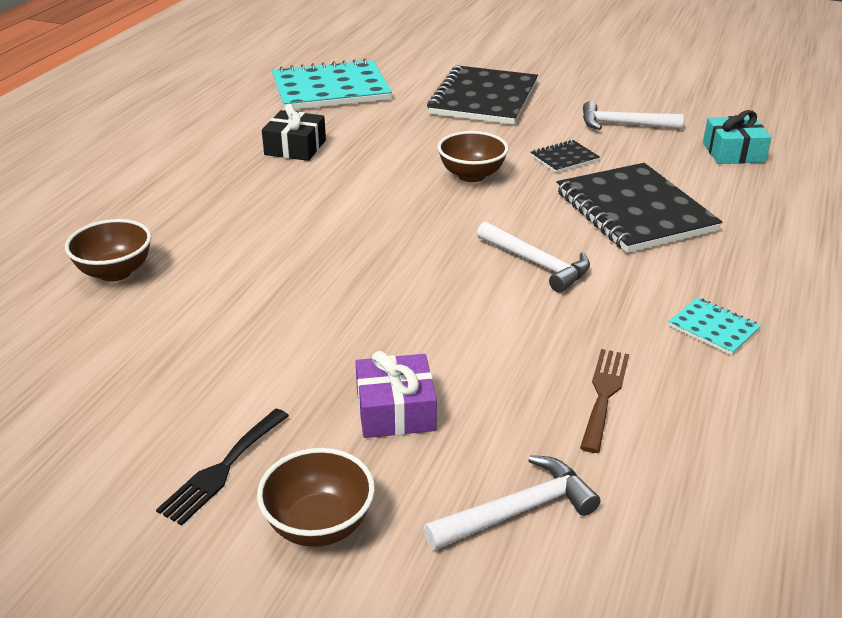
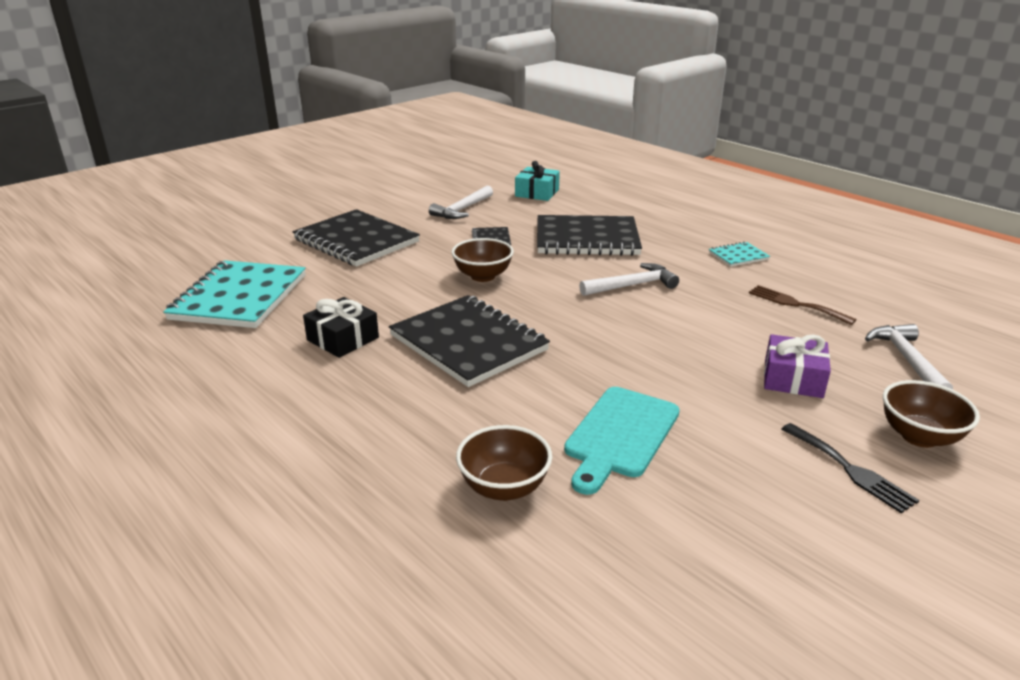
camera: 65 degrees left, 5 degrees down
none -> black notebook [389,295,550,387]
none -> turquoise cutting board [564,387,680,495]

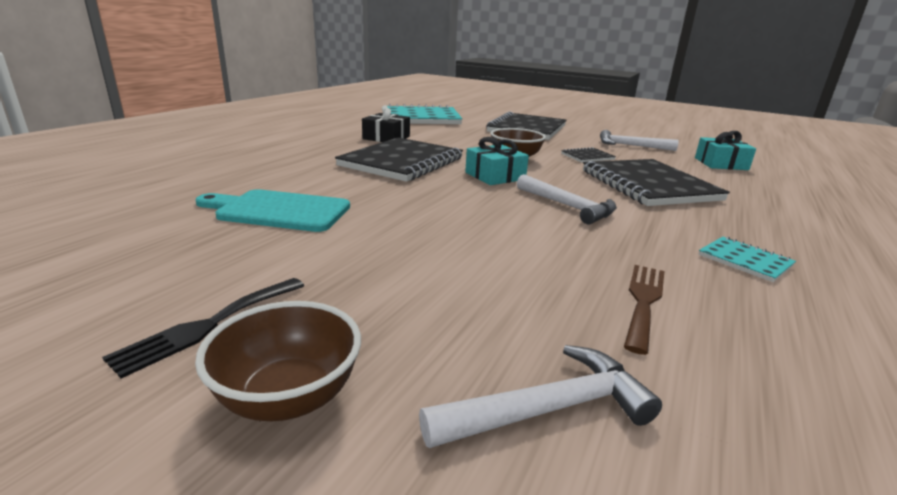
camera: 70 degrees right, 5 degrees down
brown bowl [456,425,552,501] -> none
purple gift [764,334,831,398] -> none
none -> turquoise gift [465,137,529,185]

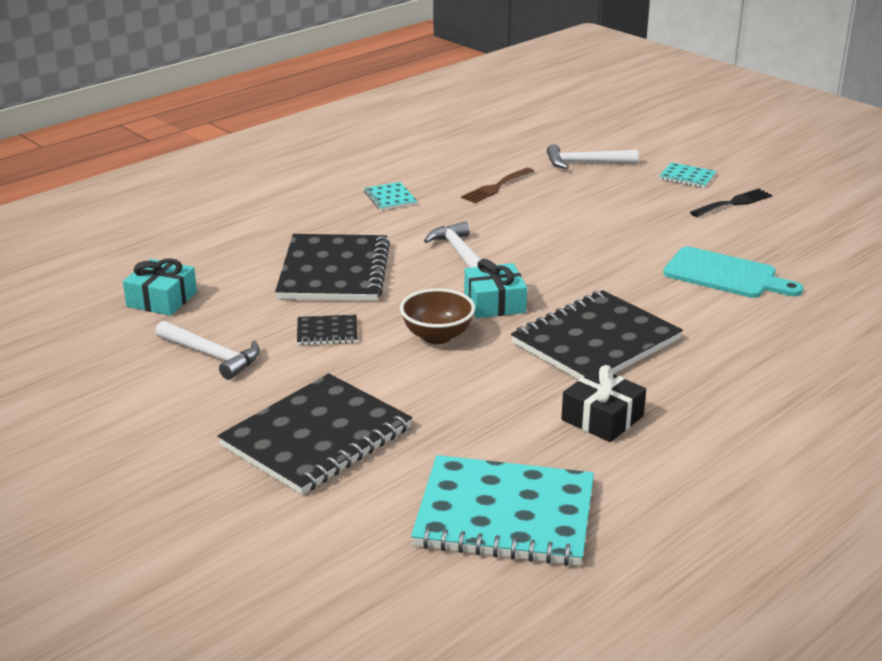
camera: 160 degrees left, 5 degrees up
brown bowl [195,301,361,421] -> turquoise notebook [659,162,716,188]

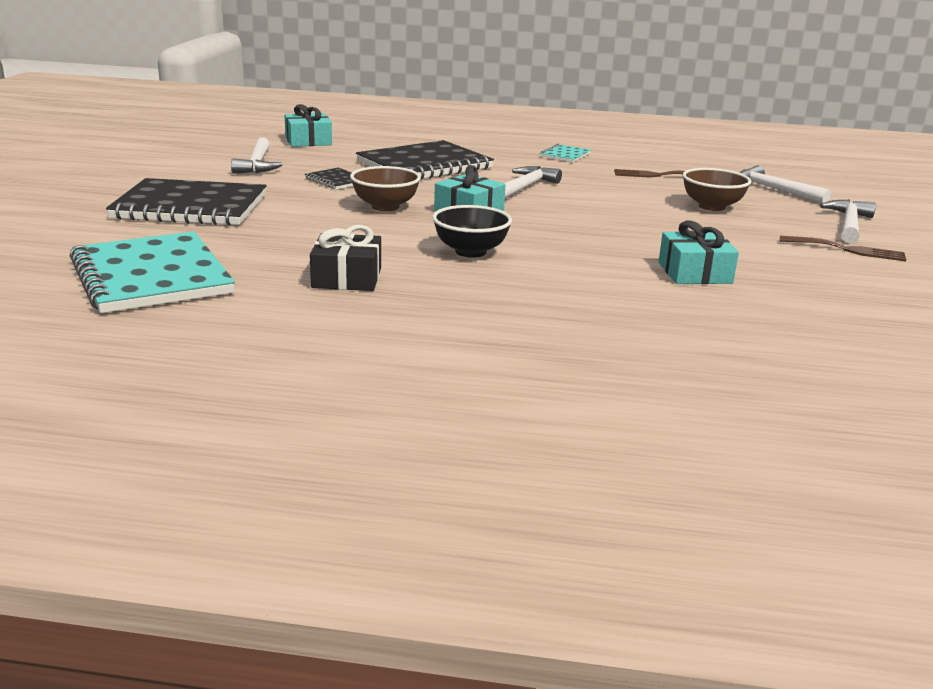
camera: 50 degrees right, 5 degrees down
black notebook [511,290,683,380] -> black bowl [432,205,512,258]
turquoise notebook [659,162,716,188] -> white hammer [820,200,876,244]
turquoise cutting board [663,247,803,298] -> turquoise gift [659,221,739,284]
black fork [690,189,772,217] -> brown fork [780,236,906,261]
none -> brown bowl [682,168,751,211]

